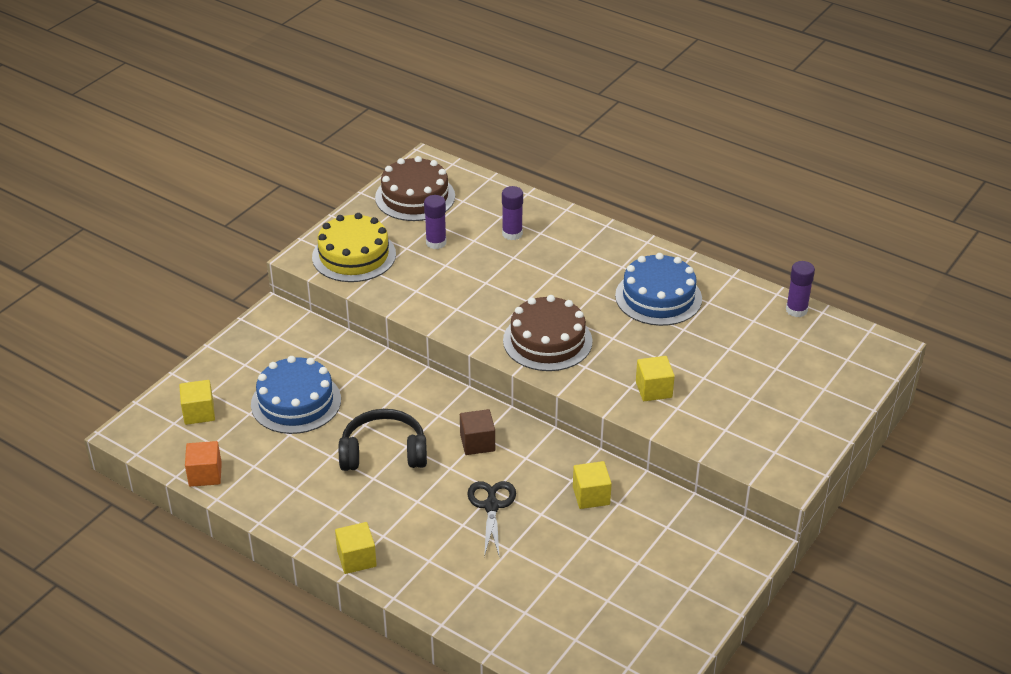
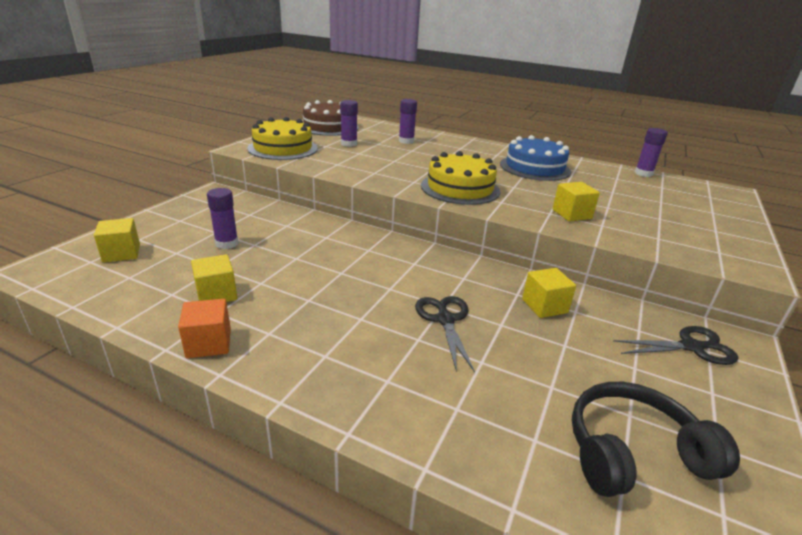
camera: 10 degrees left, 10 degrees down
orange cube [185,441,222,487] -> orange cube moved to [178,299,231,358]
blue cake [251,356,341,434] -> purple glue stick [207,188,239,249]
yellow cube [335,522,377,574] -> yellow cube moved to [191,254,237,302]
black headphones [339,409,427,471] -> black headphones moved to [572,382,740,497]
brown cube [460,409,495,455] -> none
brown cake [503,295,593,371] -> yellow cake [421,151,500,205]
none -> black scissors [613,326,738,365]

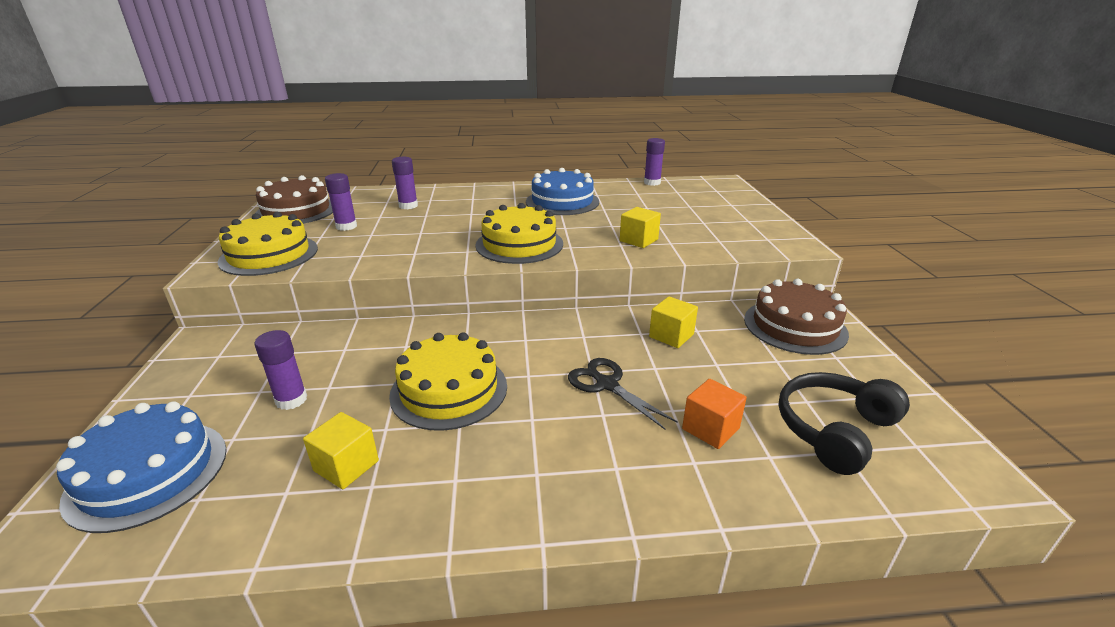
camera: 30 degrees left, 0 degrees up
yellow cube [94,218,140,262] -> blue cake [56,401,227,533]
orange cube [178,299,231,358] -> orange cube moved to [682,379,747,449]
black scissors [613,326,738,365] -> brown cake [744,279,849,355]
none -> yellow cake [389,332,507,431]

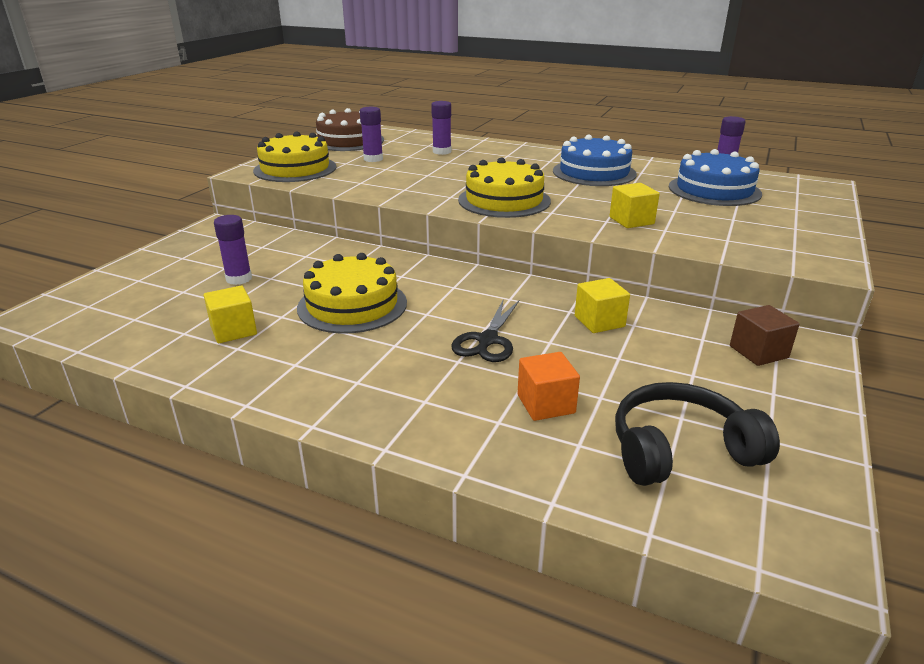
camera: 30 degrees right, 0 degrees up
blue cake [56,401,227,533] -> blue cake moved to [669,149,762,206]
black scissors [568,358,678,430] -> black scissors turned 150 degrees counterclockwise [451,300,519,362]
brown cake [744,279,849,355] -> brown cube [730,305,800,366]

